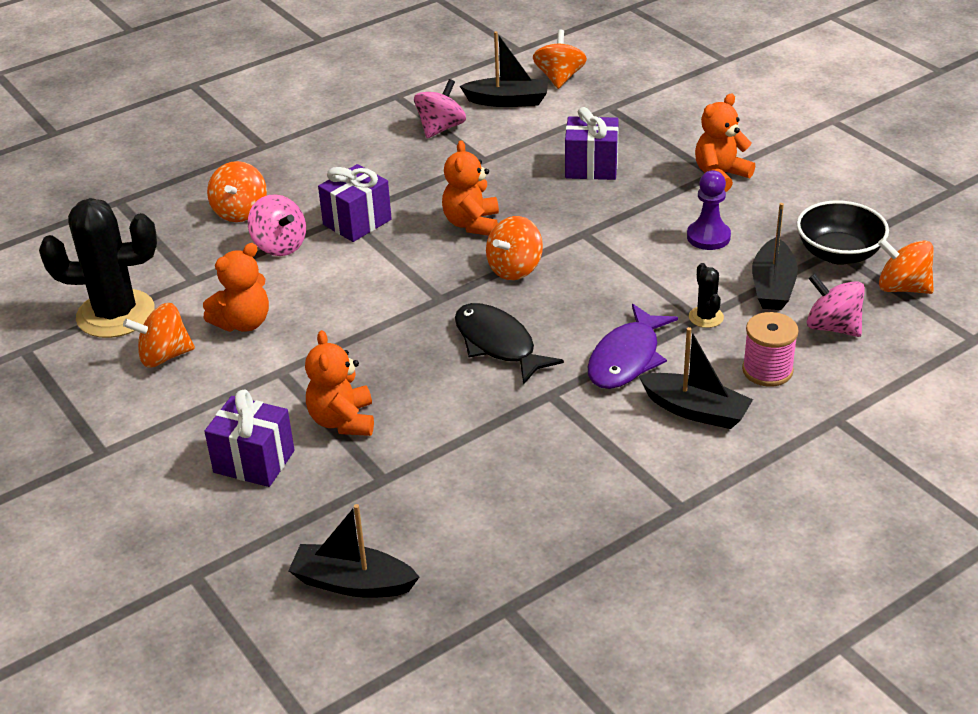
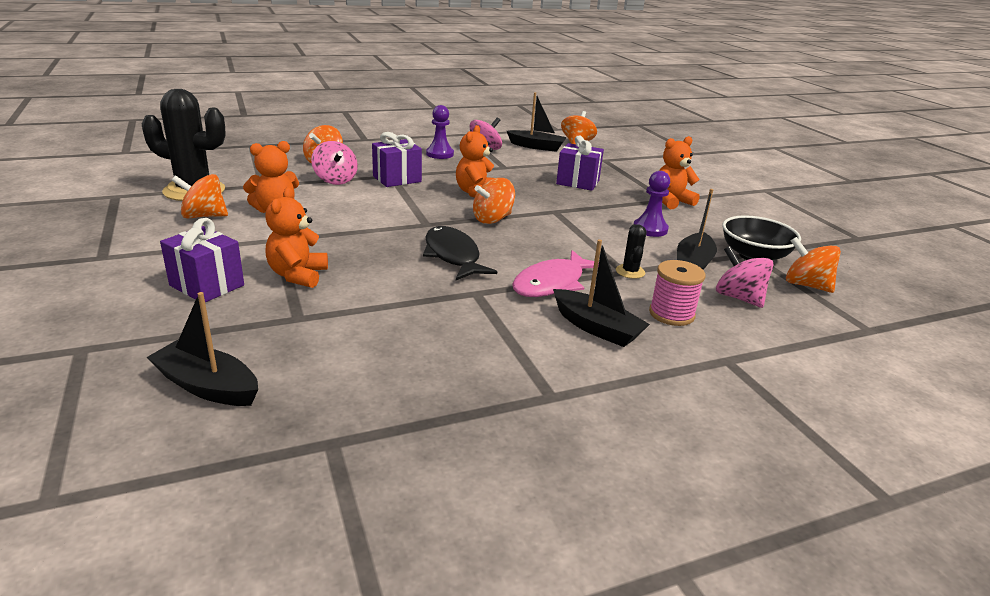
camera: 10 degrees right, 10 degrees down
purple fish [587,304,678,389] -> pink fish [512,250,599,297]
none -> purple pawn [426,105,454,159]

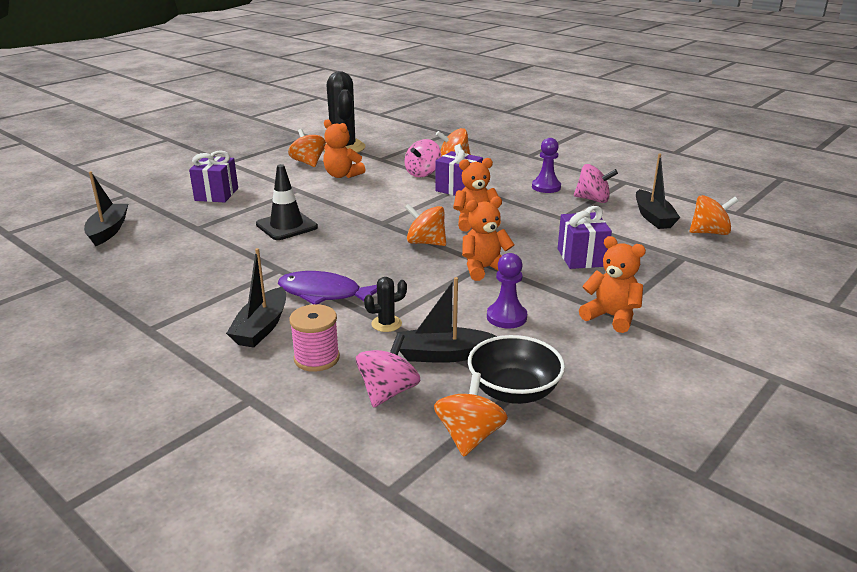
camera: 65 degrees right, 0 degrees up
orange teddy bear [265,187,328,288] -> orange teddy bear moved to [462,196,514,281]
black fish [423,226,497,280] -> none
pink fish [512,250,599,297] -> purple fish [278,271,377,304]
none -> black traffic cone [256,164,318,240]

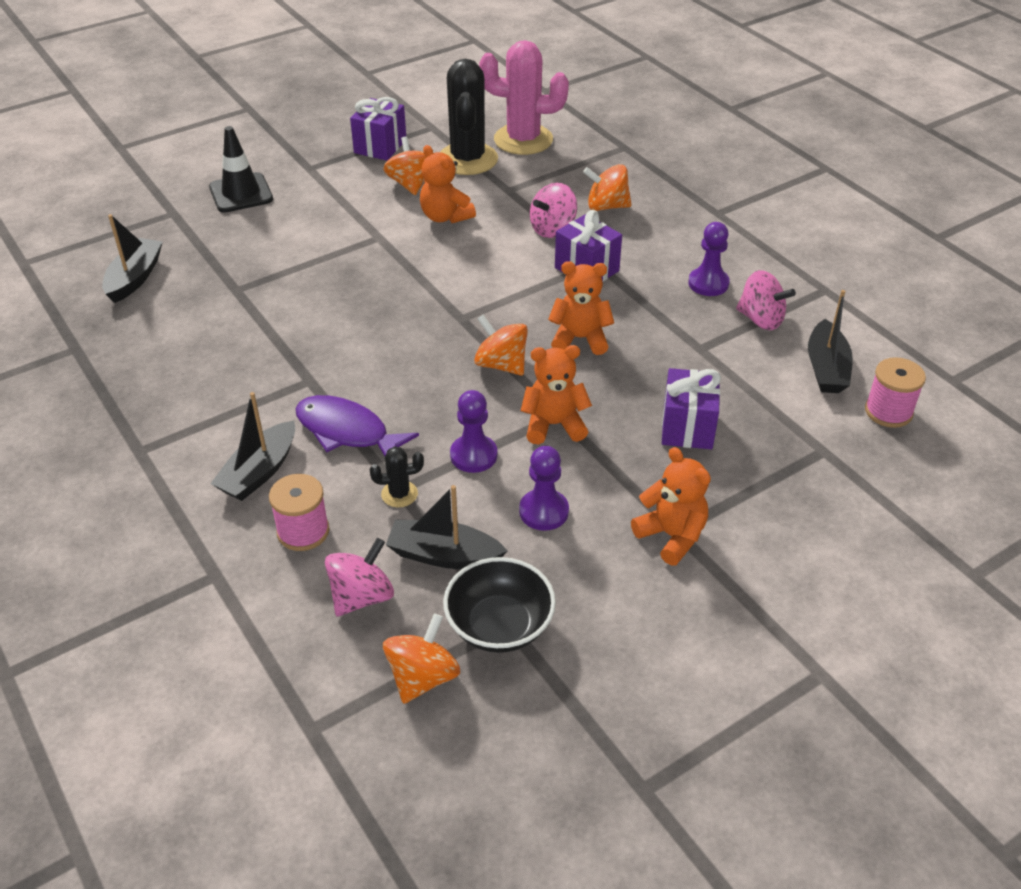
camera: 15 degrees right, 15 degrees up
purple gift [189,150,238,203] -> purple gift moved to [350,97,406,161]
black traffic cone [256,164,318,240] -> black traffic cone moved to [209,126,273,213]
orange spinning top [690,195,738,235] -> pink spool [865,357,926,428]
none -> purple pawn [450,390,497,473]
none -> pink cactus [479,40,569,155]

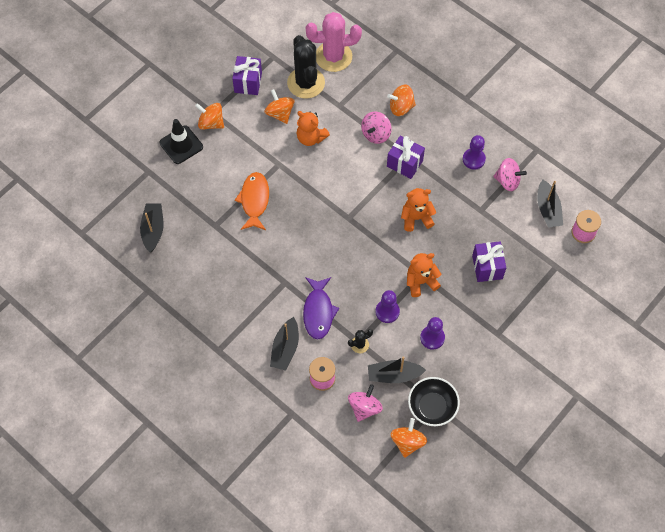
camera: 15 degrees left, 20 degrees up
purple fish [295,395,419,456] -> purple fish turned 105 degrees counterclockwise [303,277,339,339]
orange spinning top [474,315,528,376] -> orange spinning top moved to [195,103,224,130]
orange teddy bear [631,447,711,565] -> none
none -> orange fish [235,172,269,230]

